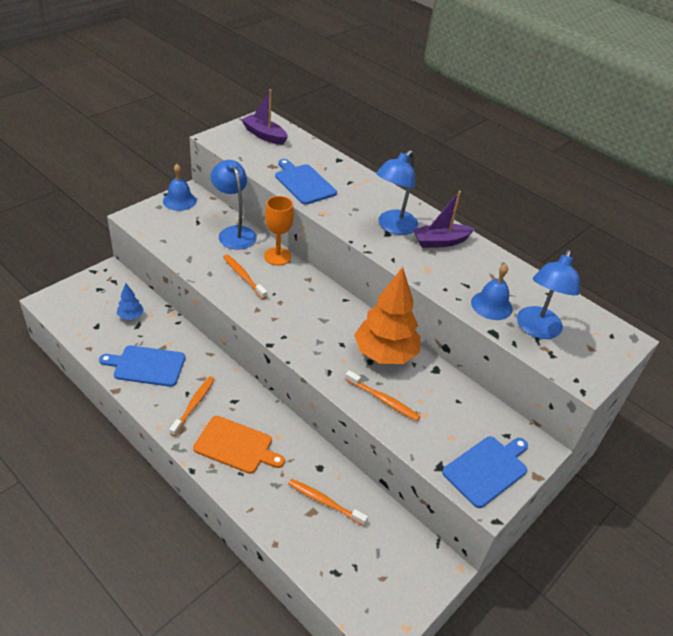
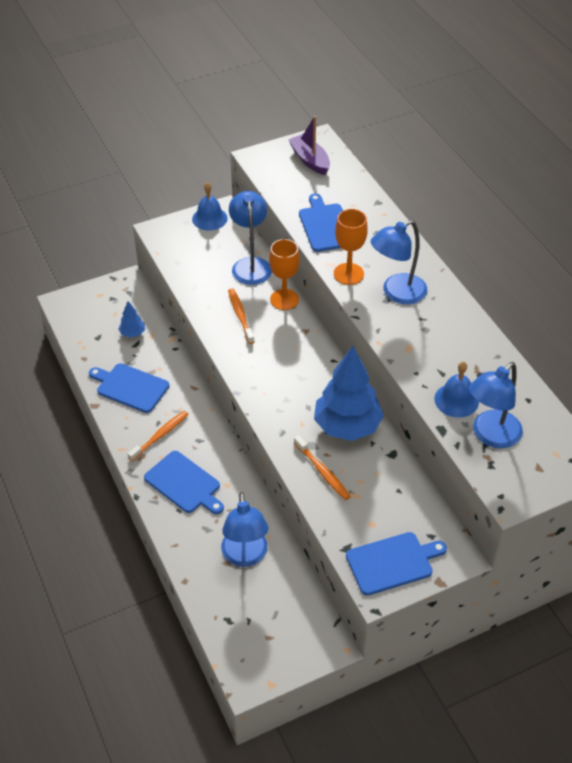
camera: 25 degrees right, 5 degrees up
orange cutting board [193,416,285,474] -> blue cutting board [144,451,224,514]
orange toothbrush [288,479,368,526] -> blue lamp [221,492,268,567]
orange tree [354,267,420,364] -> blue tree [314,346,384,441]
purple boat [413,191,475,248] -> none
none -> orange goblet [334,209,368,285]

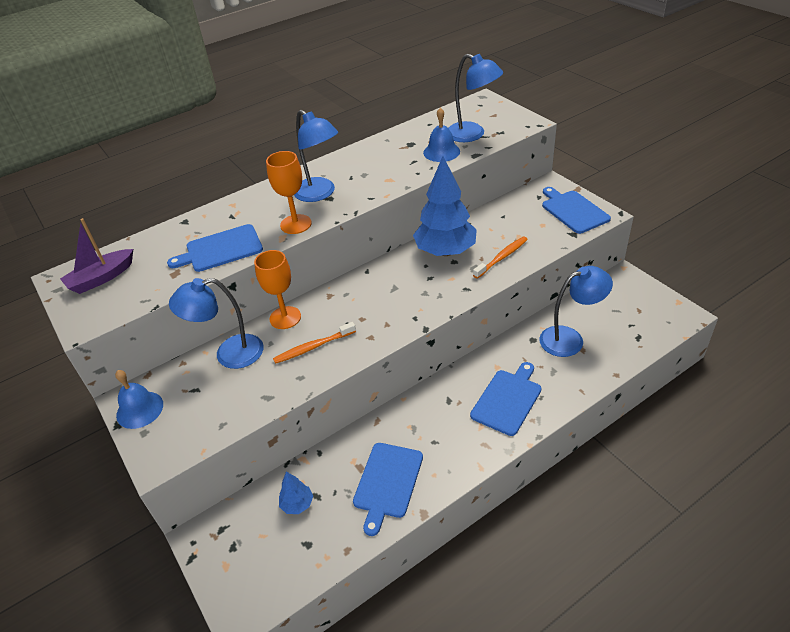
camera: 95 degrees left, 5 degrees down
orange toothbrush [128,411,188,461] -> none

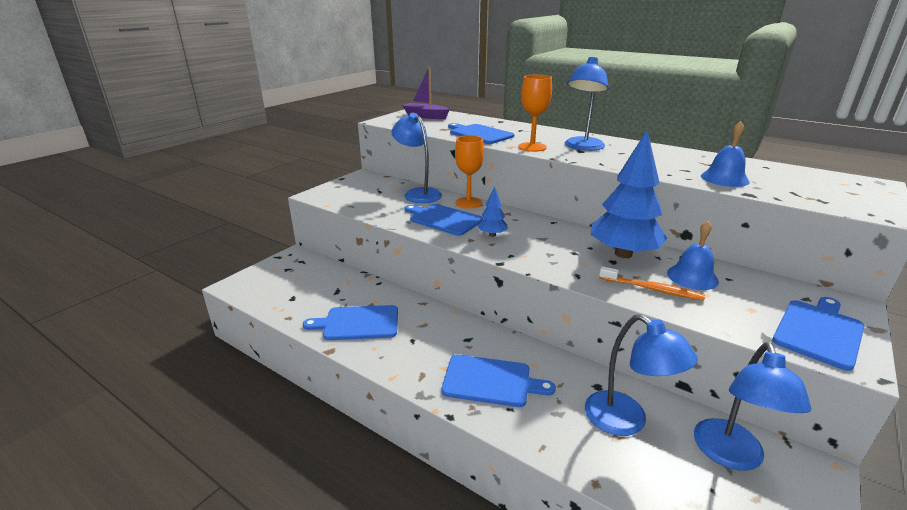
camera: 65 degrees right, 15 degrees down
blue bell [115,370,163,429] -> blue bell moved to [667,221,719,290]
orange toothbrush [273,322,356,364] -> blue cutting board [405,204,483,236]
blue tree [279,472,313,514] -> blue tree moved to [478,186,508,237]
blue lamp [448,54,503,142] -> blue lamp moved to [694,342,812,471]

